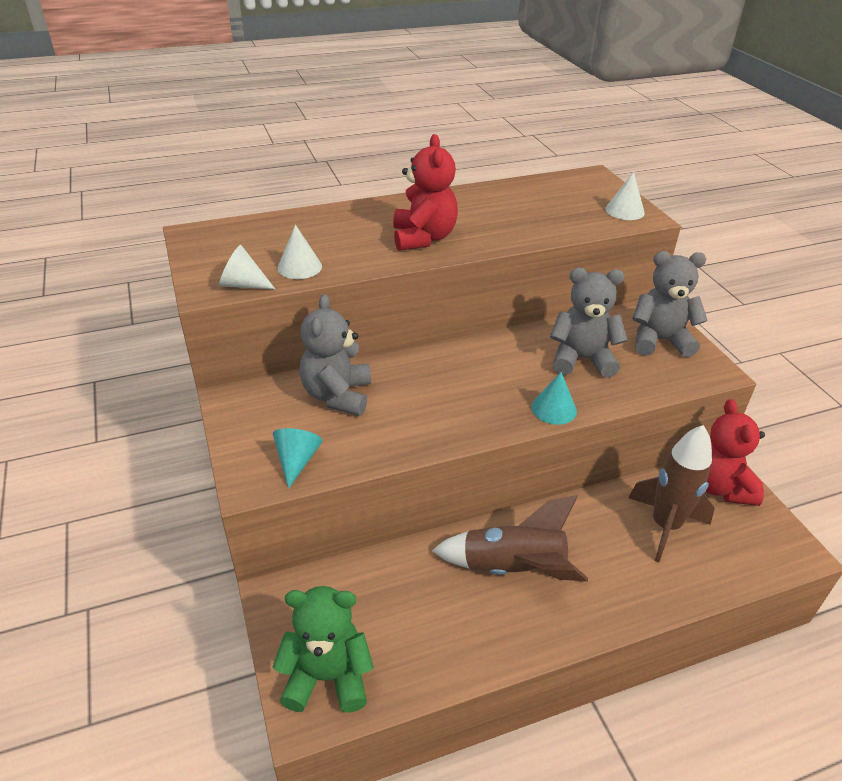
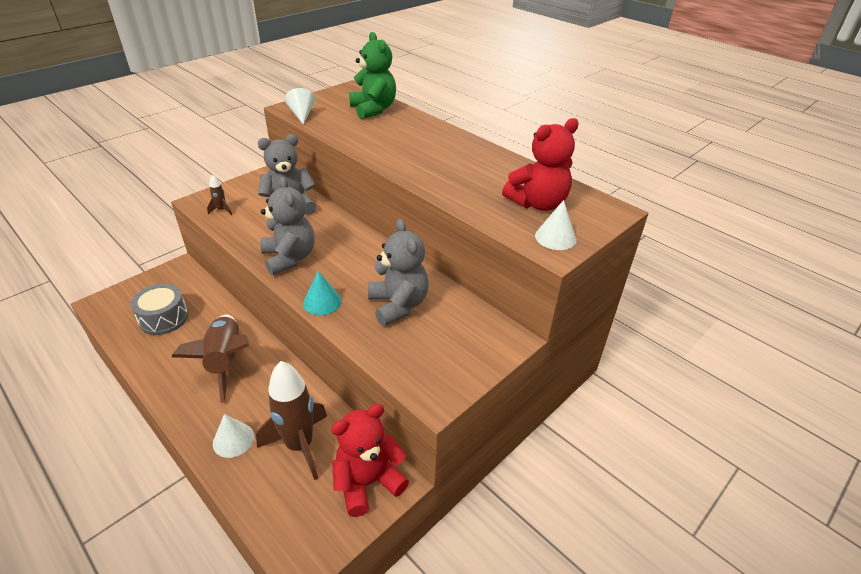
camera: 65 degrees right, 0 degrees up
turquoise cone [273,428,322,489] -> brown rocket [207,175,232,215]
green teddy bear [273,586,374,713] -> green teddy bear moved to [349,32,396,119]
white cone [277,225,322,279] -> white cone moved to [213,414,254,458]
red teddy bear [393,134,458,251] -> red teddy bear moved to [502,118,579,211]
grey teddy bear [632,251,708,357] -> grey teddy bear moved to [260,177,315,276]
none -> grey drum [130,283,189,335]

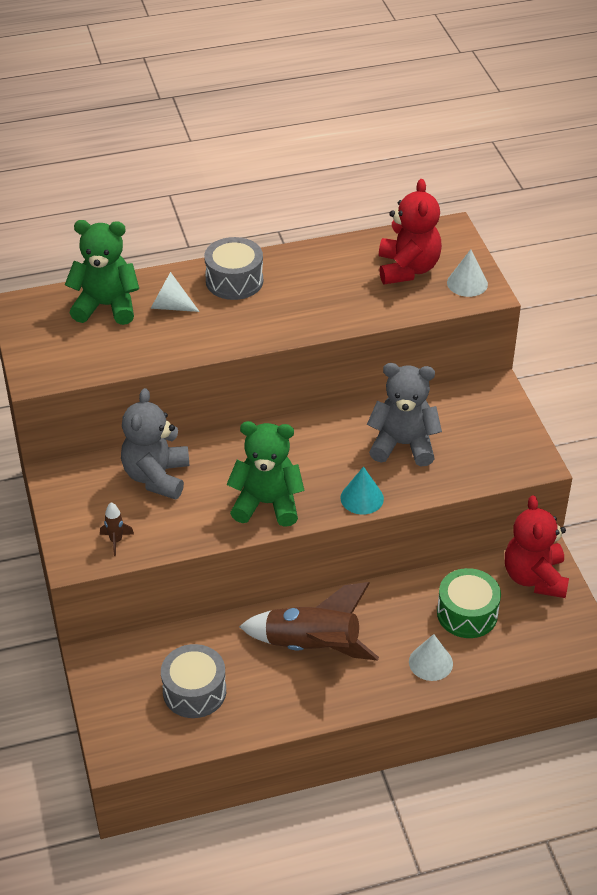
camera: 60 degrees left, 5 degrees up
brown rocket [256,361,327,480] -> green drum [437,568,501,638]
grey teddy bear [260,177,315,276] -> green teddy bear [226,421,305,527]
white cone [285,88,316,125] -> white cone moved to [150,272,200,312]
none -> grey drum [204,237,263,300]

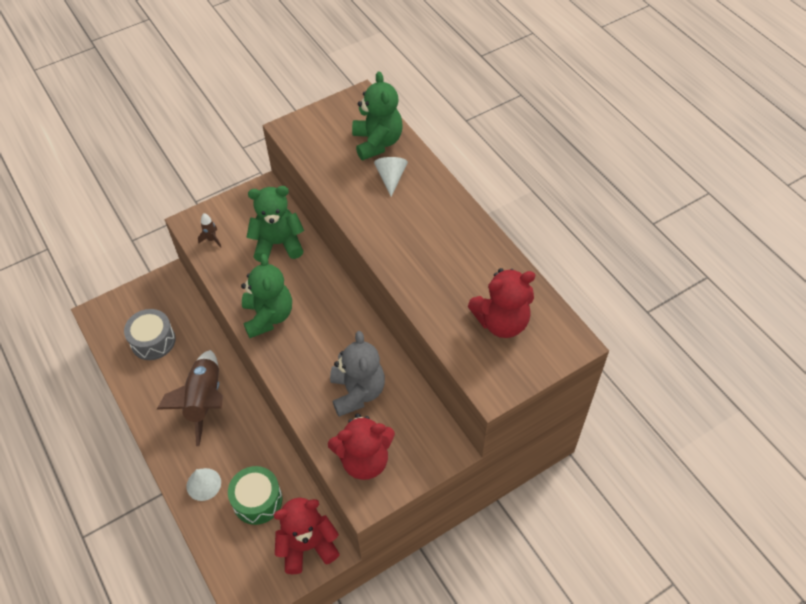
camera: 75 degrees right, 10 degrees up
grey teddy bear [121,388,190,500] -> green teddy bear [246,186,304,262]
grey drum [204,237,263,300] -> none
turquoise cone [340,466,384,515] -> none
white cone [447,249,488,297] -> none
none -> red teddy bear [328,414,395,480]

